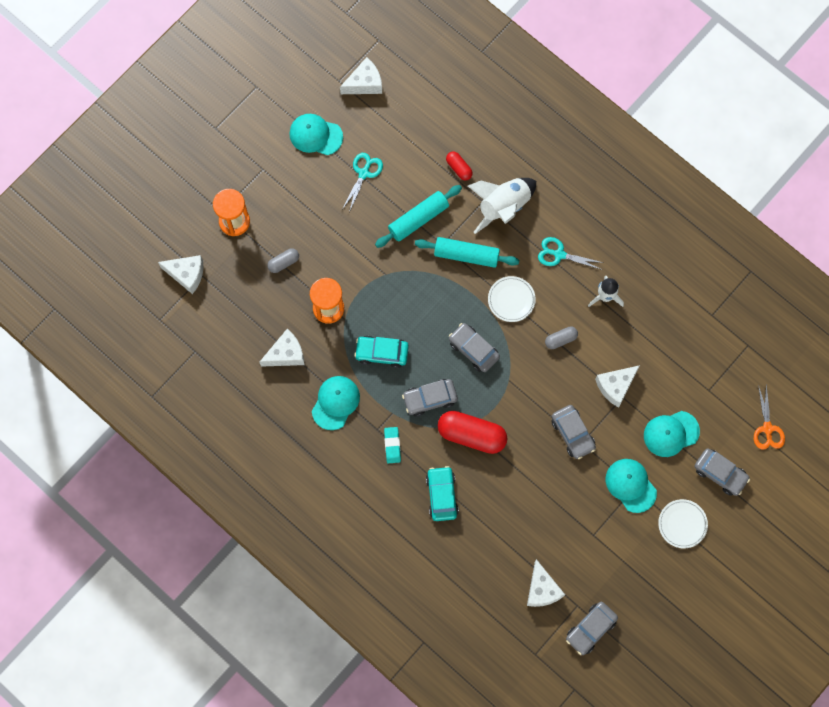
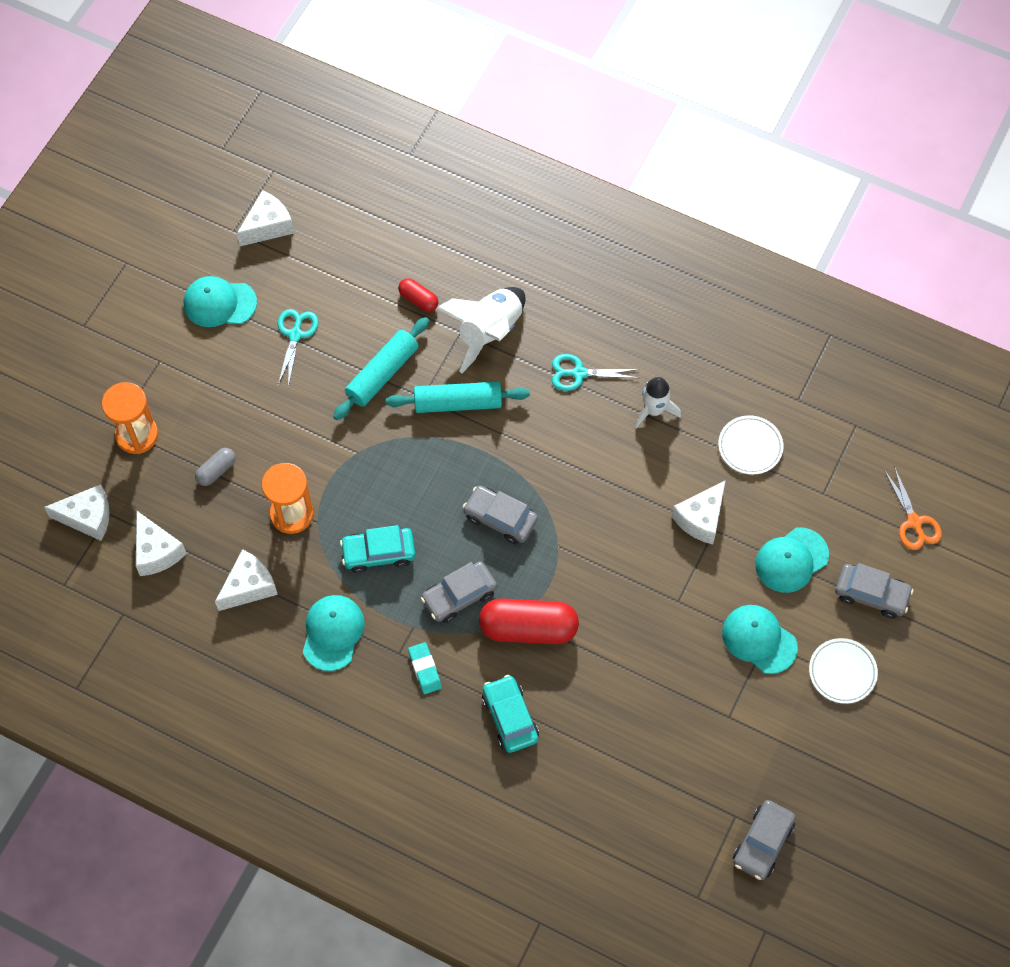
camera: 15 degrees left, 10 degrees down
white plate [488,276,536,322] -> white plate moved to [718,415,784,475]
white cheese [527,559,565,607] -> white cheese moved to [136,511,187,576]
grey capsule [545,327,578,349] -> none
grey car [551,405,596,459] -> none

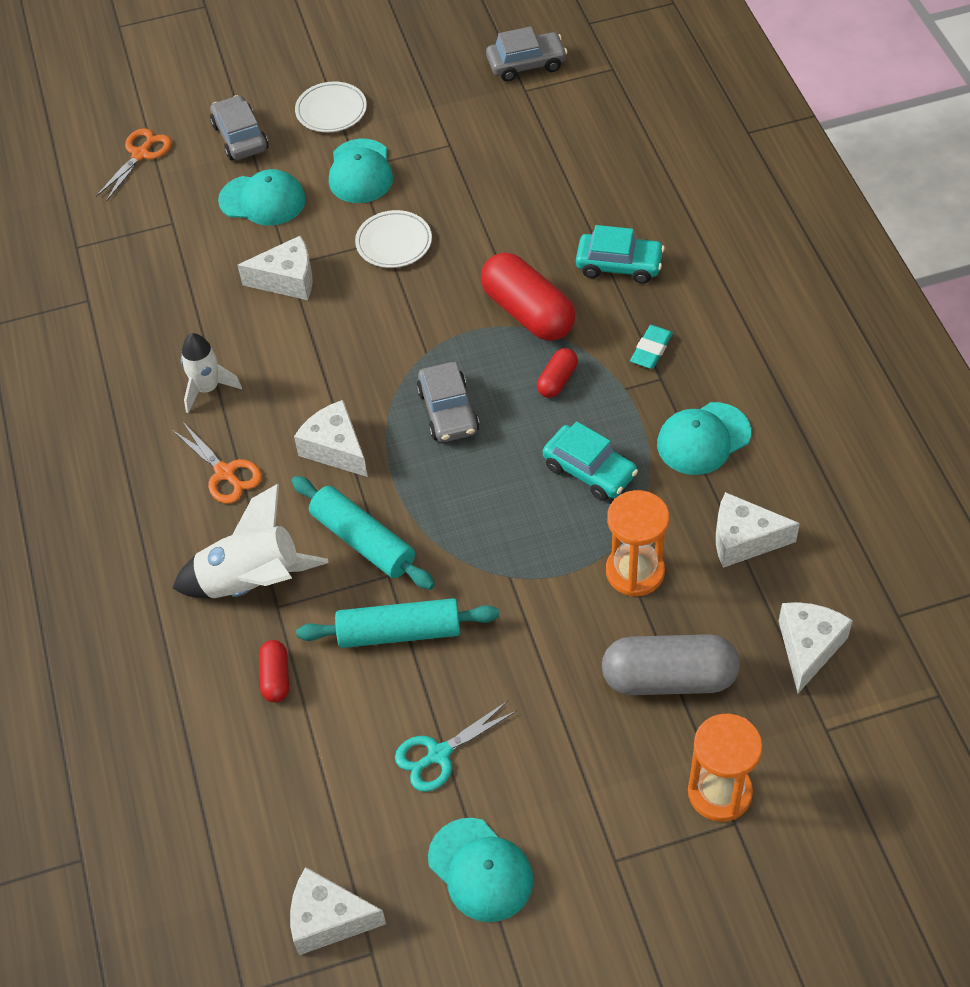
camera: 130 degrees left, 10 degrees down
white cheese [44,484,109,541] -> white cheese moved to [294,400,368,477]
grey capsule [195,448,235,486] -> grey capsule [602,634,740,695], size x2.01
grey car [421,561,497,623] -> red capsule [537,348,578,398]
turquoise car [482,675,539,753] -> turquoise car turned 105 degrees counterclockwise [576,225,665,284]
turquoise scissors [552,354,640,391] -> orange scissors [172,421,262,504]
white plate [718,415,784,475] -> white plate moved to [355,210,432,268]

